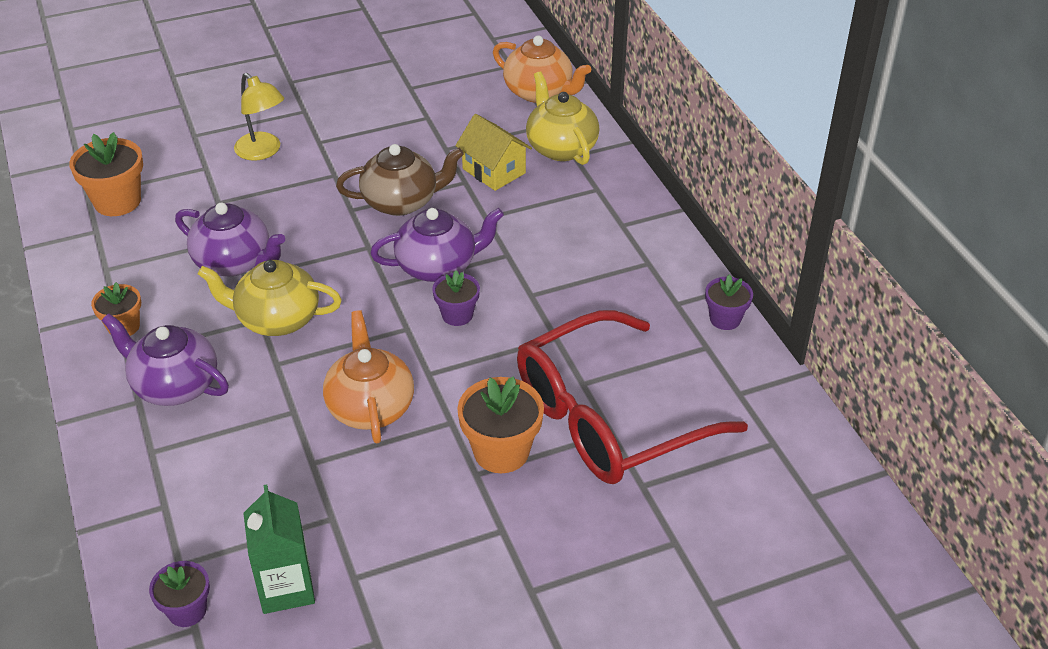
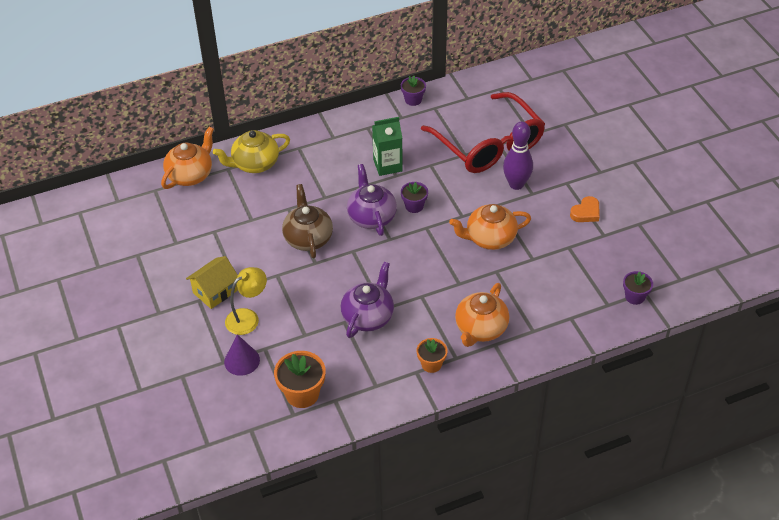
camera: 90 degrees left, 5 degrees up
purple teapot [102,313,229,406] -> orange teapot [455,283,509,347]
yellow teapot [198,260,342,336] -> none
green carton [243,485,315,614] -> green carton moved to [372,117,403,176]
yellow house [455,114,532,191] -> yellow house moved to [186,256,238,309]
orange flower pot [457,376,544,473] -> purple bowling pin [503,122,533,190]
none -> purple cone [224,334,260,376]
none -> orange heart [570,196,600,222]

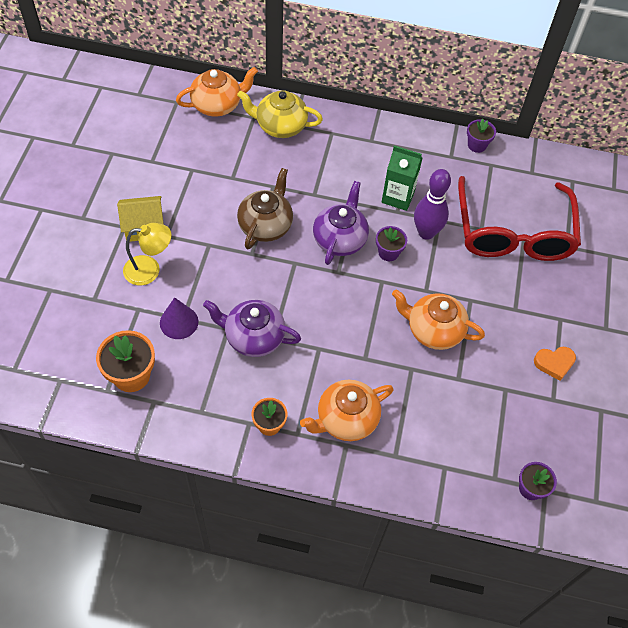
camera: 30 degrees right, 10 degrees up
purple cone [224,334,260,376] -> purple cone moved to [160,297,198,339]
purple teapot [341,262,394,338] -> purple teapot turned 135 degrees counterclockwise [203,300,301,357]
purple bowling pin [503,122,533,190] -> purple bowling pin moved to [414,169,451,240]

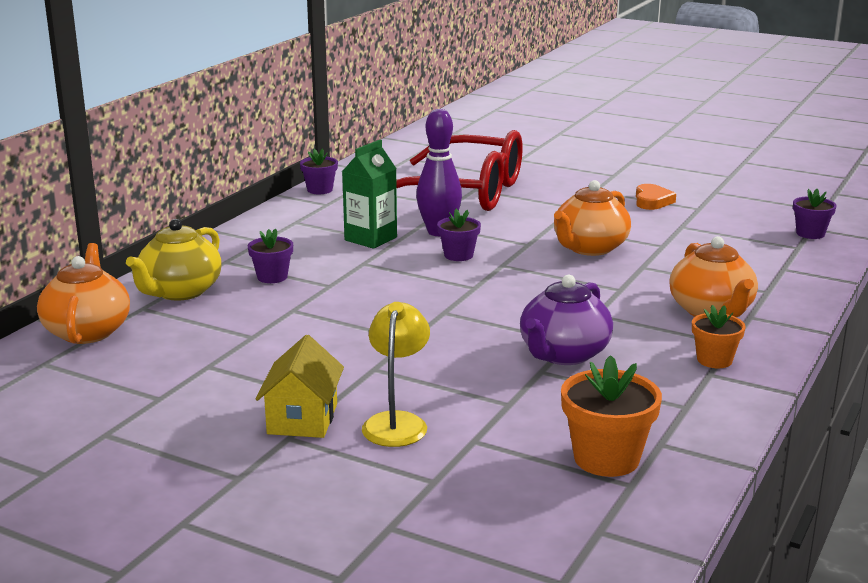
camera: 70 degrees left, 35 degrees down
purple cone [160,297,198,339] -> none
brown teapot [237,168,293,249] -> none
purple teapot [313,181,369,265] -> none
none -> purple flower pot [248,228,293,283]

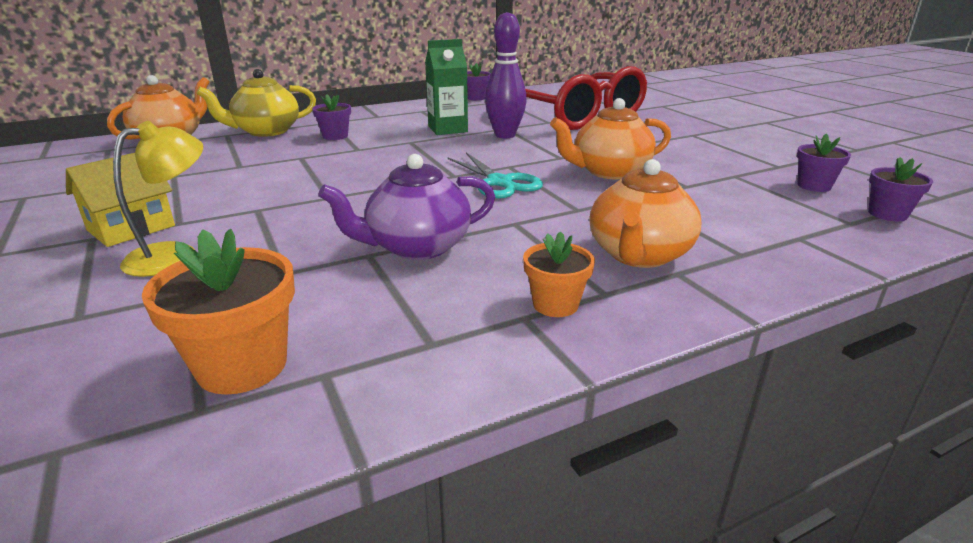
camera: 35 degrees right, 5 degrees up
purple flower pot [437,209,481,261] -> purple flower pot moved to [797,133,851,192]
orange heart [636,184,676,210] -> none
none -> turquoise scissors [447,152,543,199]

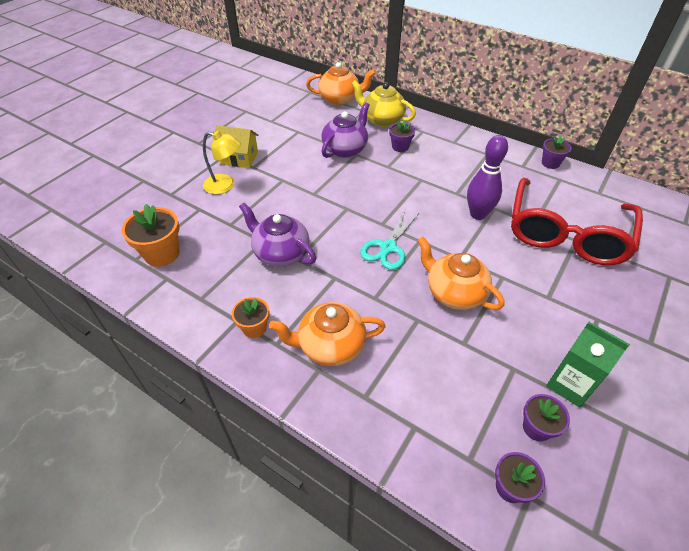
camera: 60 degrees right, 20 degrees up
green carton [425,39,468,135] -> green carton moved to [546,322,630,408]
none -> purple teapot [321,102,370,158]

